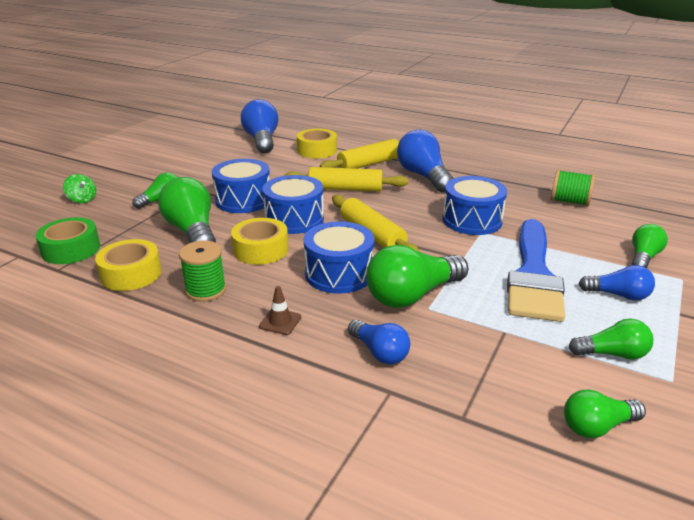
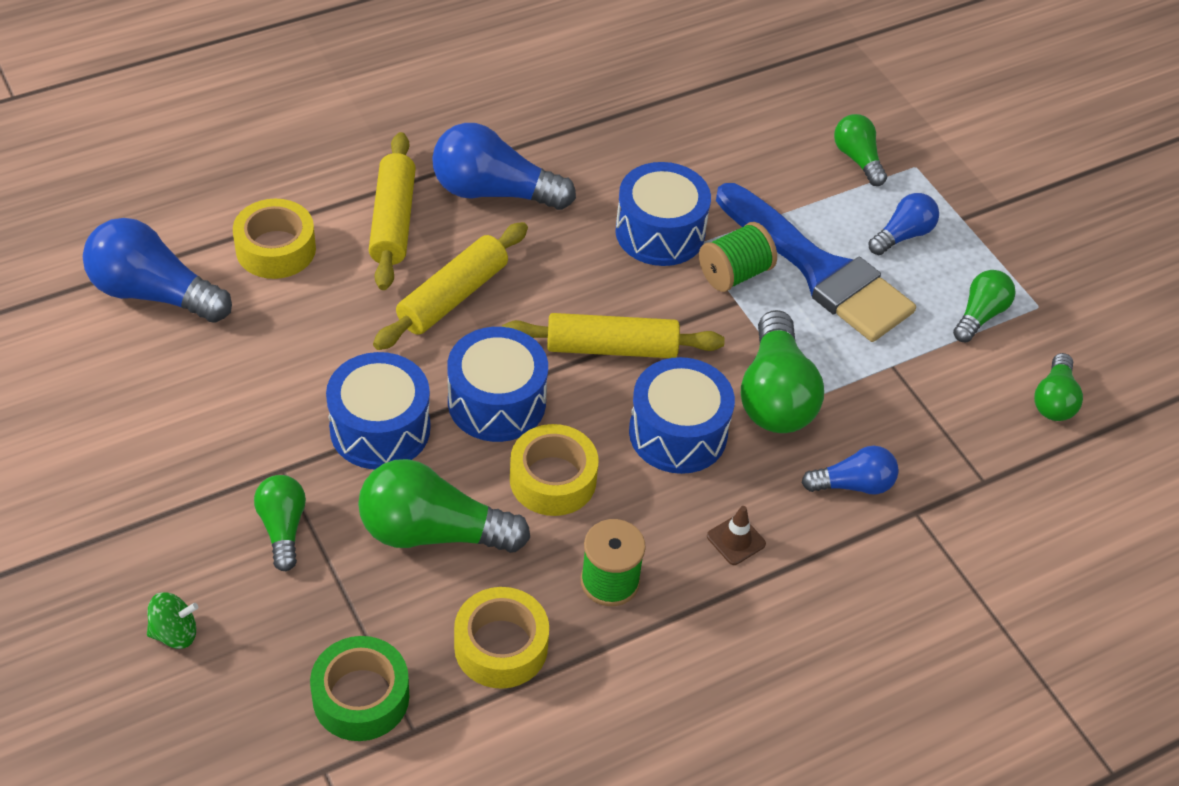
camera: 60 degrees left, 20 degrees up
green spool [550,169,595,206] -> green spool moved to [699,222,777,292]

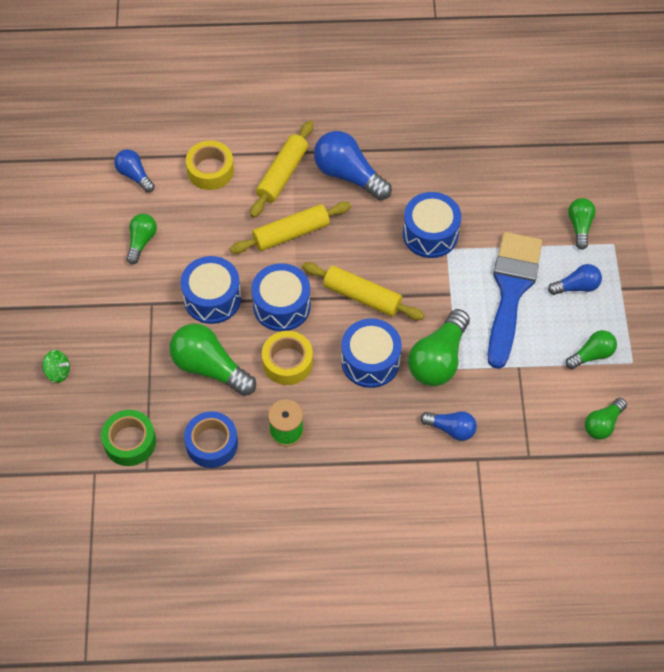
camera: 30 degrees right, 10 degrees up
blue light bulb [83,218,232,323] -> blue light bulb [114,149,155,193], size x0.58
green light bulb [254,475,306,571] -> green light bulb moved to [126,214,157,264]
yellow tape [454,587,549,689] -> blue tape [184,411,238,468]
green spool [699,222,777,292] -> none
brown traffic cone [707,506,766,565] -> none
blue brush [716,183,916,342] -> blue brush turned 150 degrees counterclockwise [487,232,542,369]

